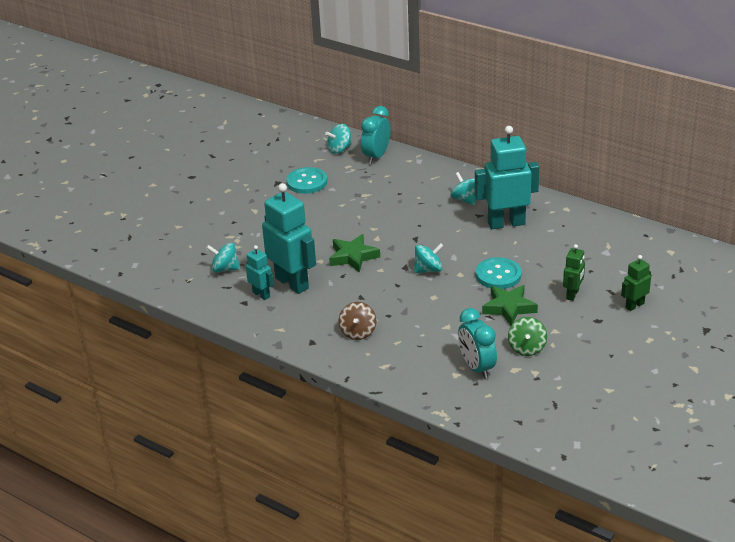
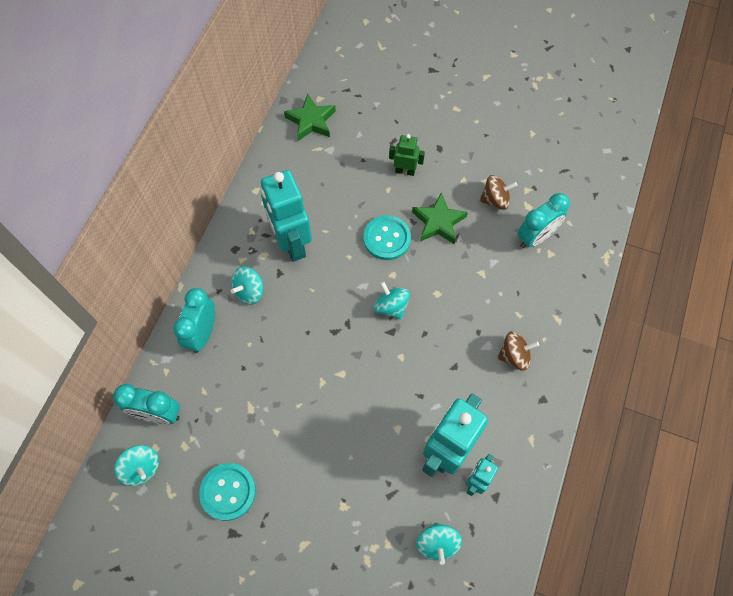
camera: 105 degrees left, 30 degrees up
green star [329,234,380,273] -> green star moved to [284,93,336,141]
green spinning top [508,317,547,356] -> brown spinning top [480,175,517,210]
green robot [621,255,651,311] -> none
none -> turquoise clock [173,288,215,353]

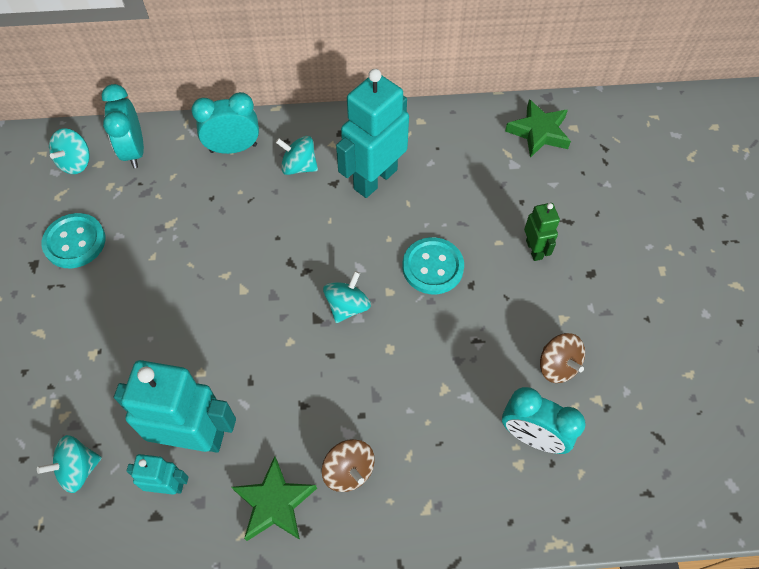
camera: 65 degrees right, 5 degrees down
green star [412,192,468,245] -> green star moved to [232,456,317,541]

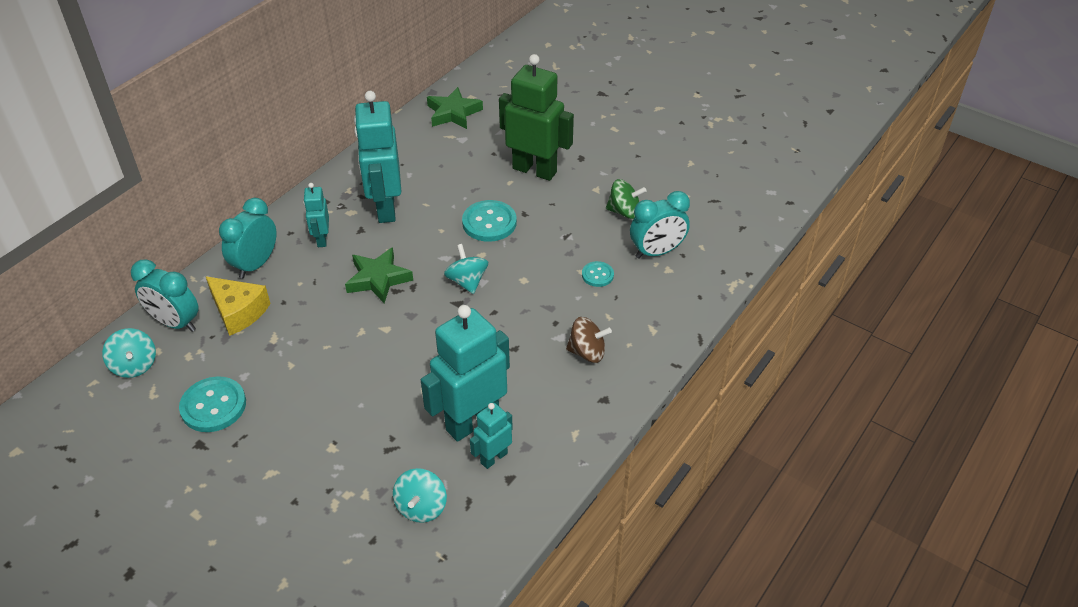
camera: 50 degrees left, 15 degrees down
green star [232,456,317,541] -> green star moved to [345,247,413,304]
turquoise spinning top [276,136,318,175] -> turquoise robot [303,183,329,247]
green robot [524,203,560,261] -> green robot [499,54,574,181], size x1.97
brown spinning top [540,333,585,383] -> green spinning top [606,179,647,219]
none -> yellow cheese [205,276,271,336]
none -> turquoise button [582,261,614,287]

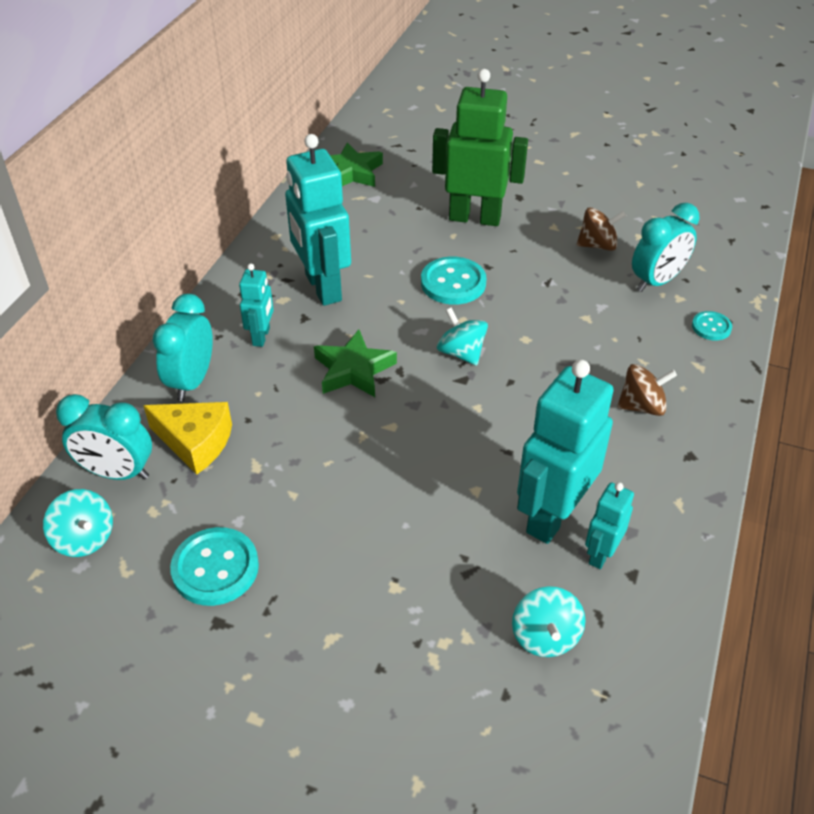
camera: 15 degrees left, 0 degrees up
turquoise robot [303,183,329,247] -> turquoise robot turned 150 degrees counterclockwise [239,263,274,347]
turquoise button [582,261,614,287] -> turquoise button moved to [692,311,732,340]
green spinning top [606,179,647,219] -> brown spinning top [577,207,626,251]

